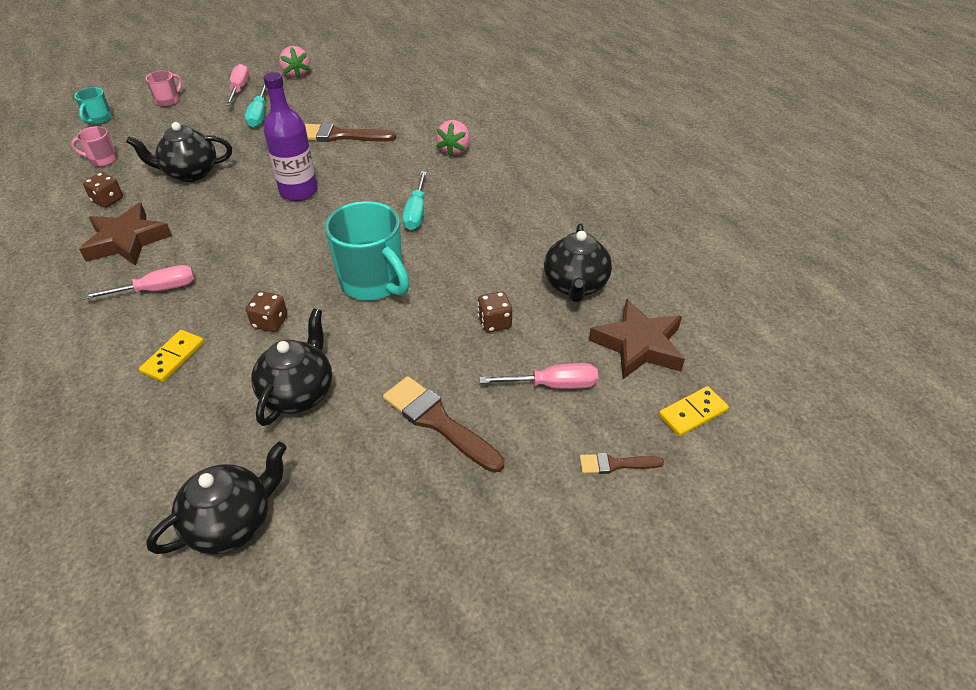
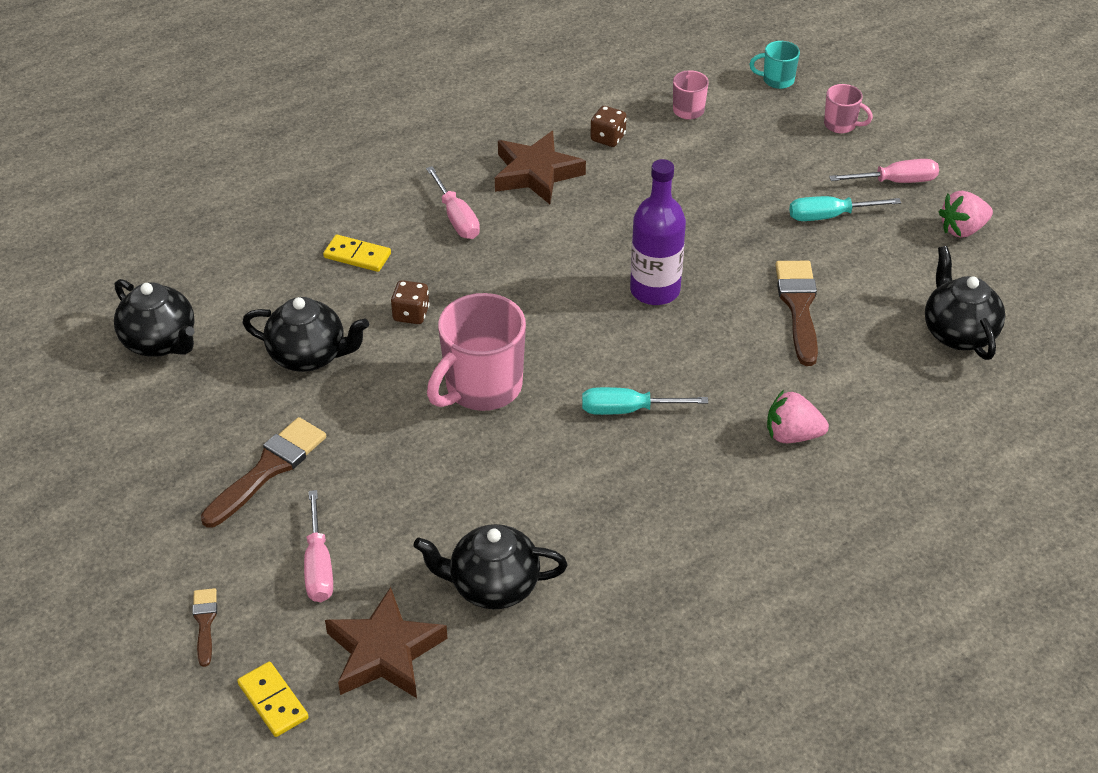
camera: 85 degrees right, 0 degrees up
black teapot [126,122,232,182] -> black teapot moved to [925,246,1006,360]
turquoise mug [325,201,409,301] -> pink mug [427,293,526,411]
brown dice [478,291,512,332] -> none

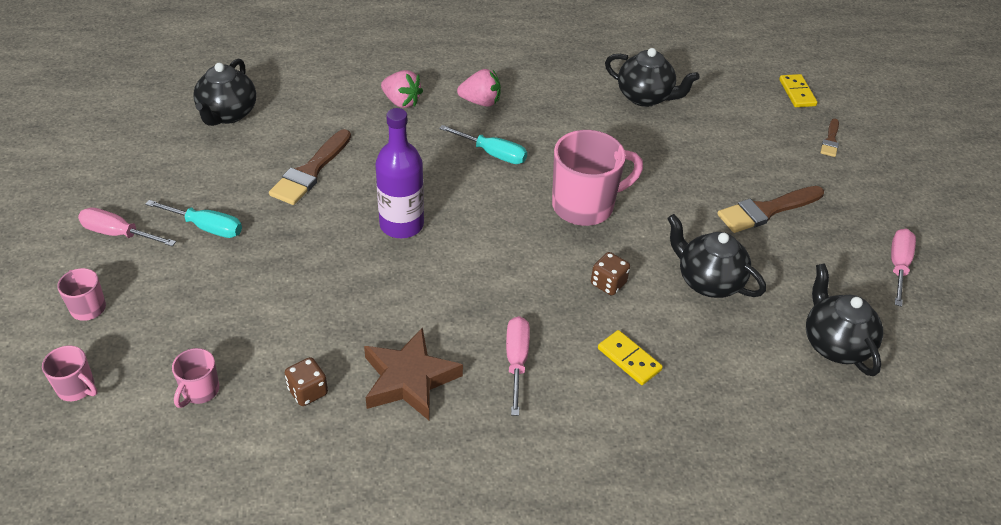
camera: 155 degrees left, 0 degrees up
pink screwdriver [304,490,333,602] -> pink screwdriver moved to [891,229,916,307]
brown star [325,587,448,698] -> none
turquoise mug [749,41,800,89] -> pink mug [42,346,98,401]
pink strawberry [939,191,993,238] -> pink strawberry moved to [457,69,501,107]

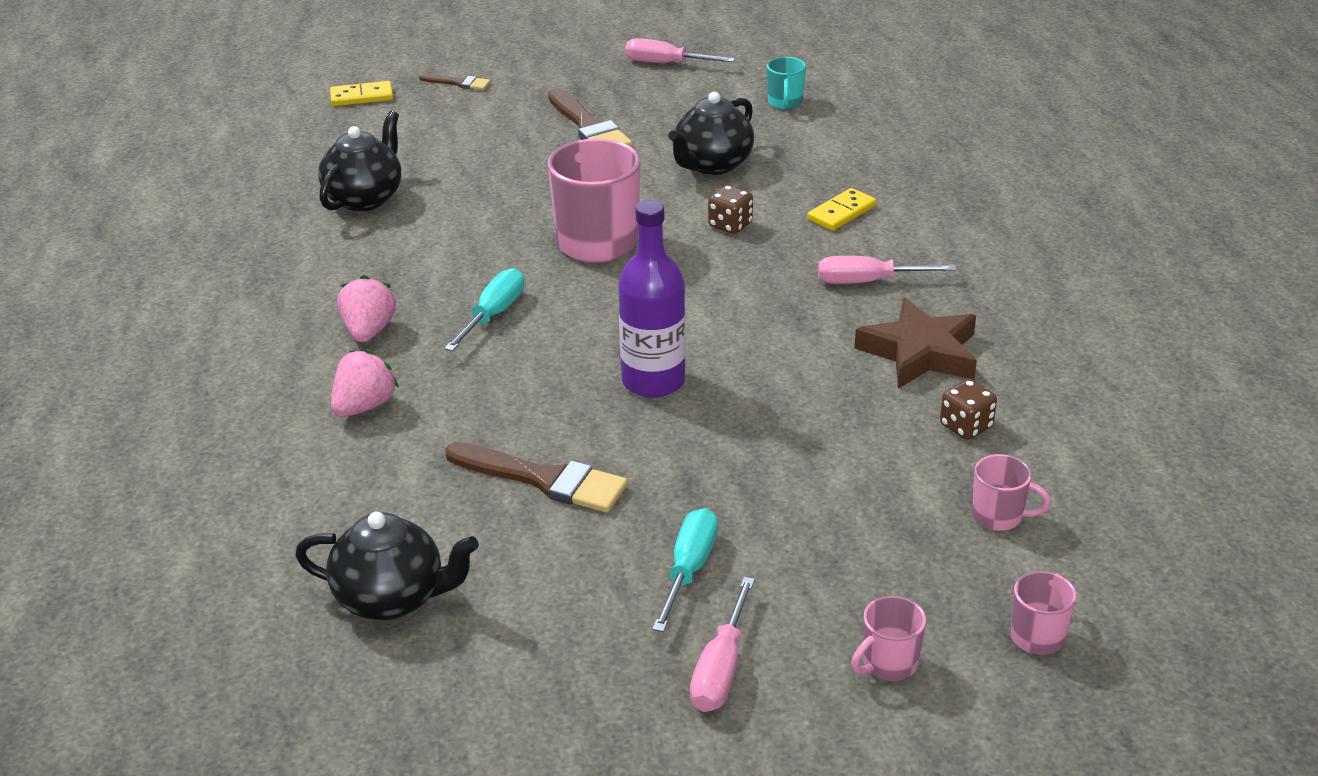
camera: 90 degrees left, 10 degrees down
black teapot [806,263,883,376] -> turquoise mug [767,57,806,110]

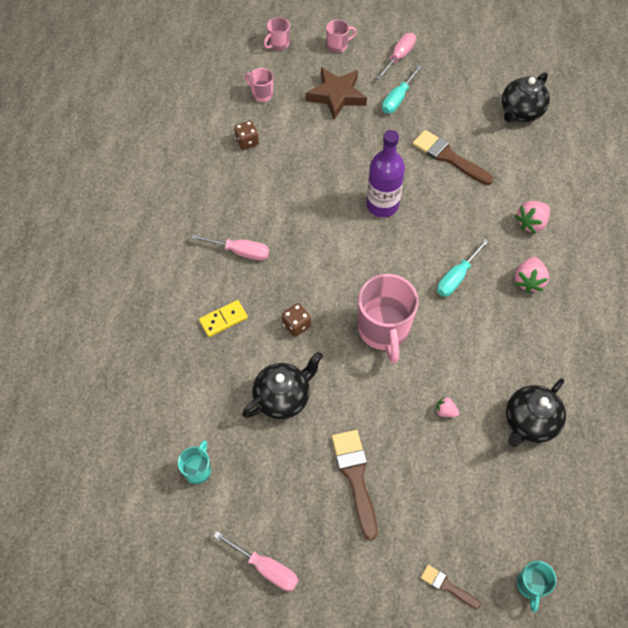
camera: 165 degrees left, 25 degrees up
black teapot [295,512,479,620] -> black teapot turned 75 degrees counterclockwise [502,72,550,122]
yellow domino [330,81,393,106] -> turquoise mug [517,561,557,612]
brown star [854,298,977,389] -> brown star moved to [306,67,367,120]
none -> pink strawberry [435,396,459,417]

